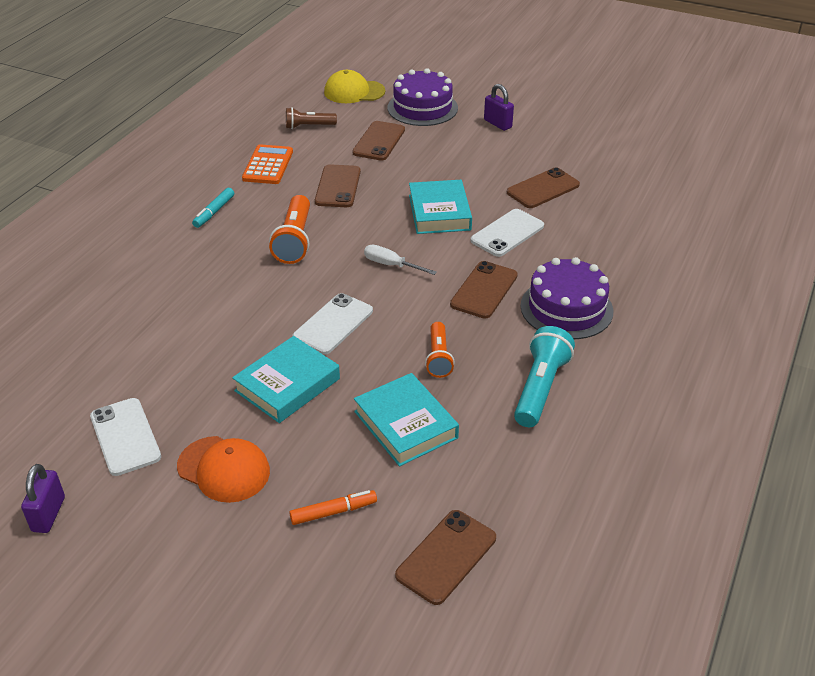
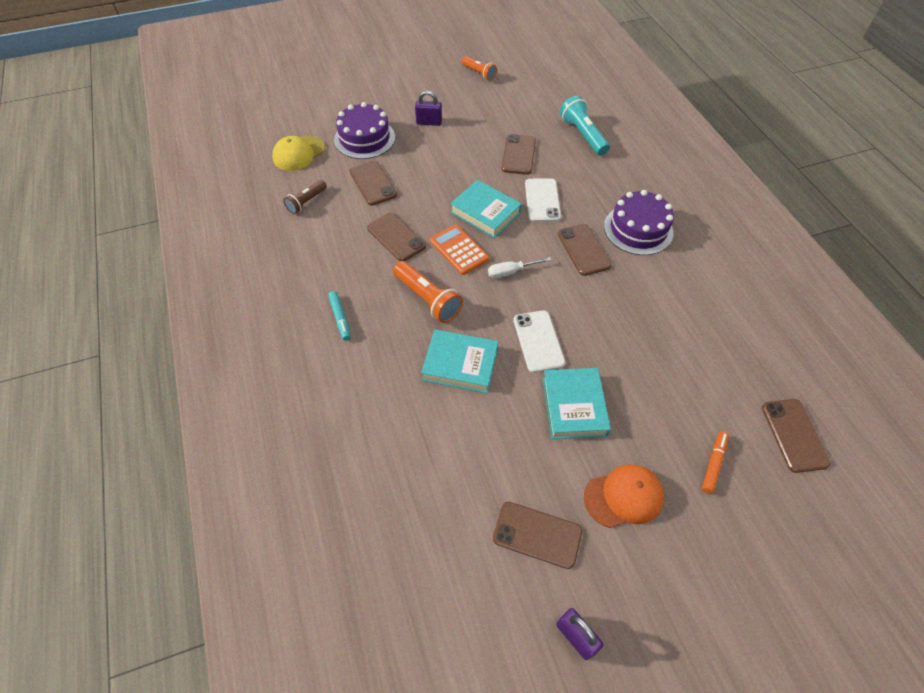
camera: 45 degrees left, 15 degrees up
white phone [90,398,161,476] -> brown phone [493,502,582,569]
orange calculator [242,144,293,184] -> orange calculator moved to [430,224,489,275]
turquoise book [354,373,459,467] -> turquoise book moved to [421,329,498,393]
orange flashlight [425,322,455,378] -> orange flashlight moved to [462,57,497,81]
turquoise flashlight [514,326,575,427] -> turquoise flashlight moved to [560,96,610,156]

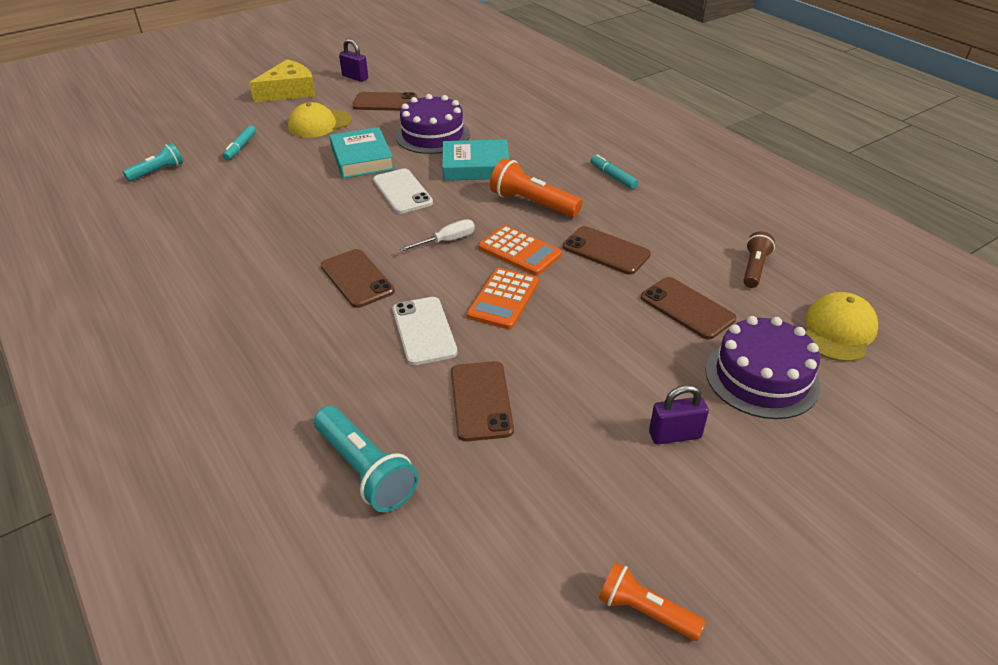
camera: 165 degrees right, 15 degrees down
turquoise book [450,180,522,238] -> orange calculator [467,268,539,329]
orange cap [584,464,664,528] -> yellow cap [288,102,352,138]
purple cake [604,190,674,255] -> purple cake moved to [396,94,470,154]
orange marker [702,431,729,494] -> turquoise marker [223,125,256,161]
brown phone [762,399,831,473] -> turquoise flashlight [123,143,183,181]
none -> yellow cheese [249,59,315,102]

